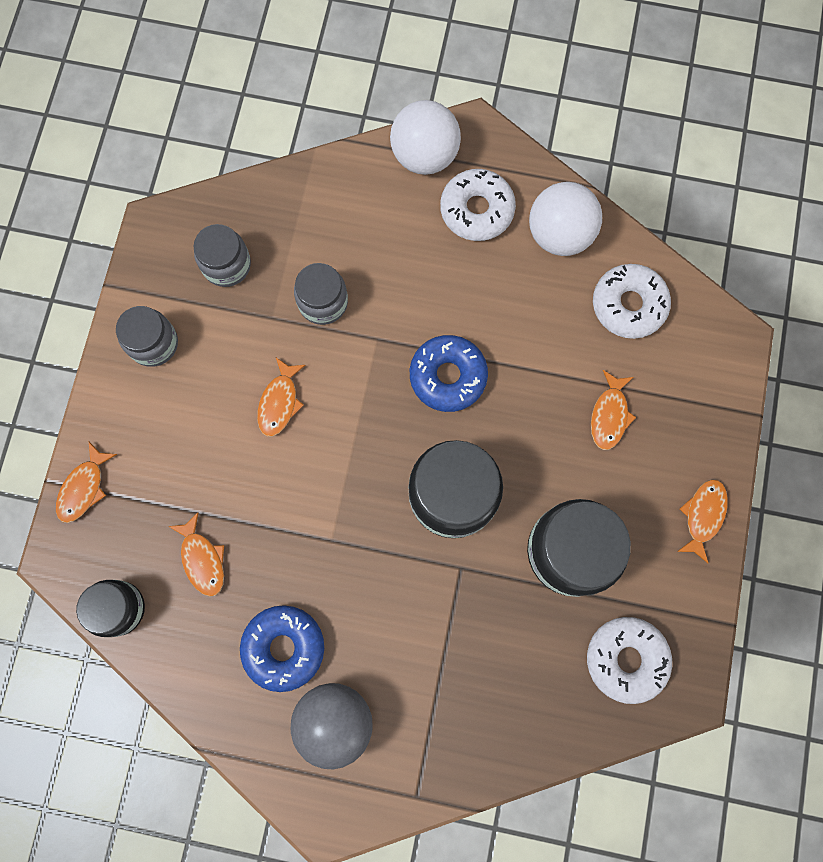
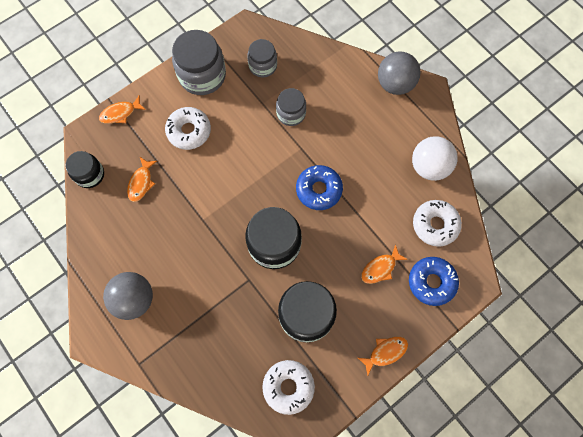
camera: 40 degrees right, 5 degrees down
grey jar [116,306,178,367] -> grey jar [172,30,226,95], size x1.67
blue donut [240,605,324,692] -> blue donut moved to [409,257,459,306]
orange fish [257,358,305,437] -> none
white ball [390,100,461,175] -> grey ball [378,52,421,95]
white donut [440,169,516,241] -> white donut moved to [165,107,211,150]

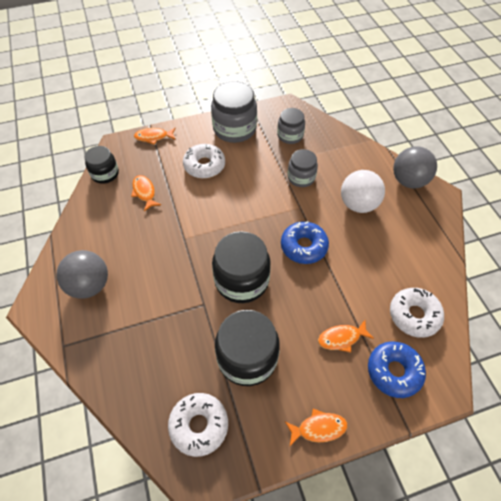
camera: 20 degrees right, 15 degrees down
orange fish [127,157,157,202] -> orange fish turned 120 degrees clockwise [131,175,161,211]
white ball [412,136,458,181] -> white ball moved to [341,170,385,213]

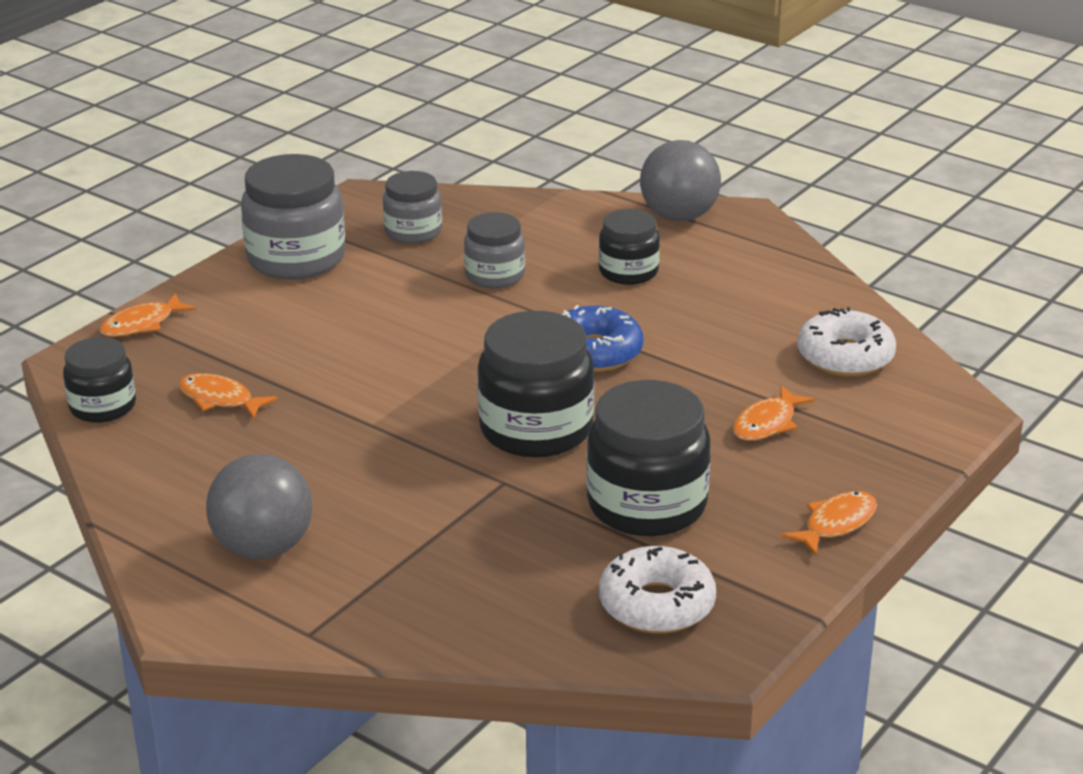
camera: 35 degrees left, 25 degrees down
white donut [183,144,225,179] -> none
white ball [341,170,385,213] -> black jar [599,209,660,285]
blue donut [368,341,426,398] -> none

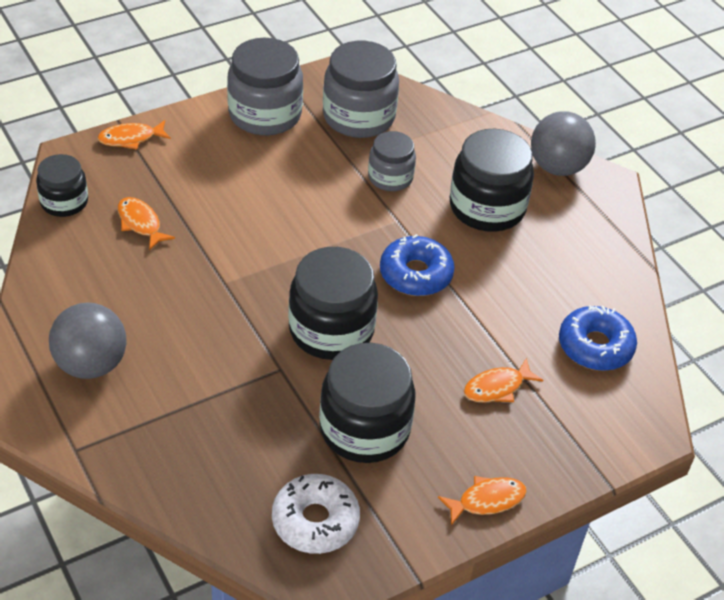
camera: 20 degrees right, 15 degrees up
grey jar [383,171,442,244] -> grey jar [323,41,399,138], size x1.67
black jar [599,209,660,285] -> black jar [450,129,534,232], size x1.67
white donut [797,307,896,377] -> blue donut [559,305,637,371]

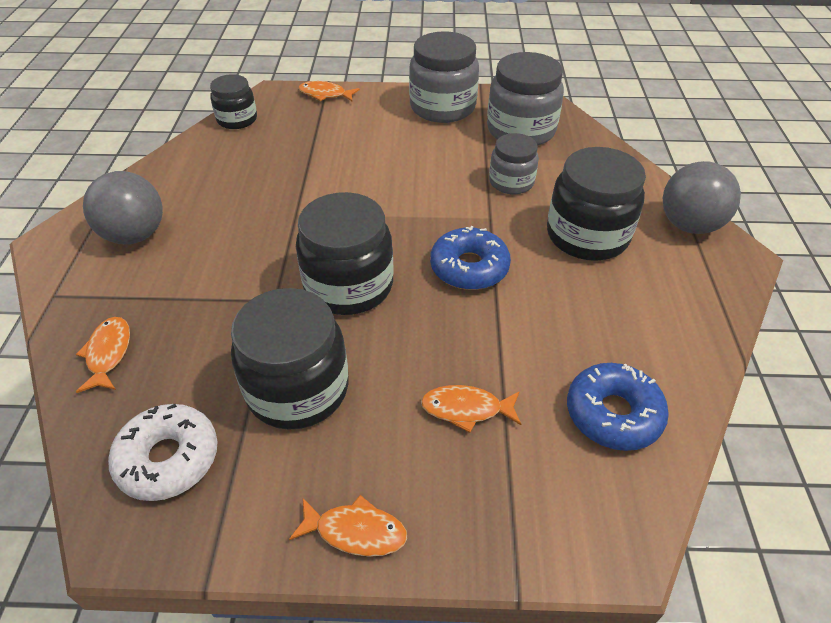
camera: 35 degrees right, 0 degrees up
orange fish [118,197,175,250] -> orange fish moved to [76,317,130,393]

